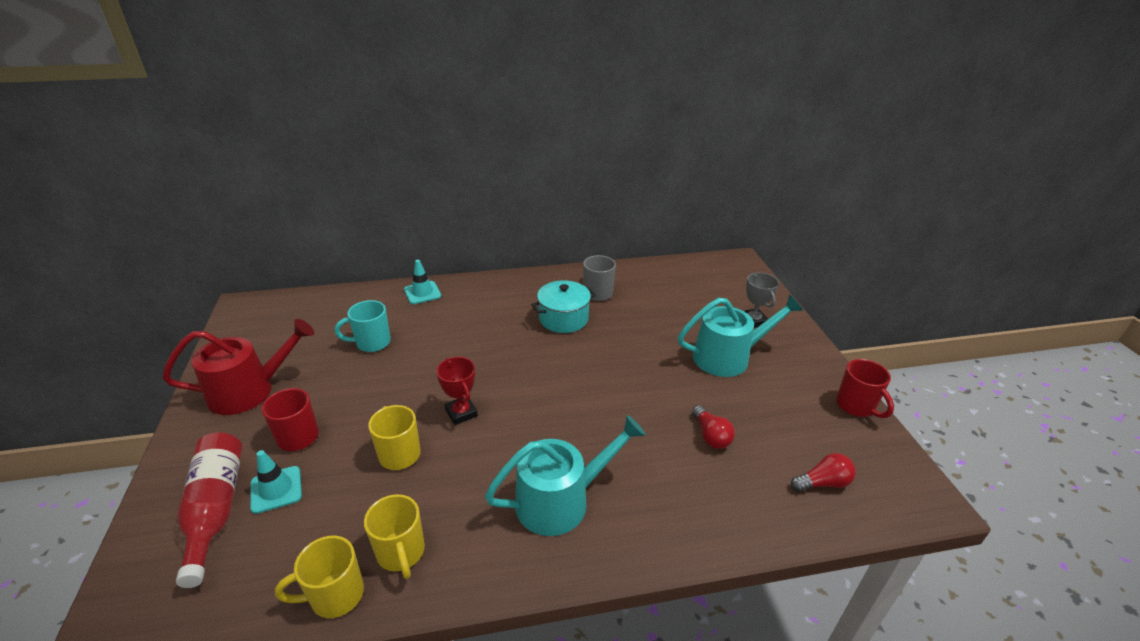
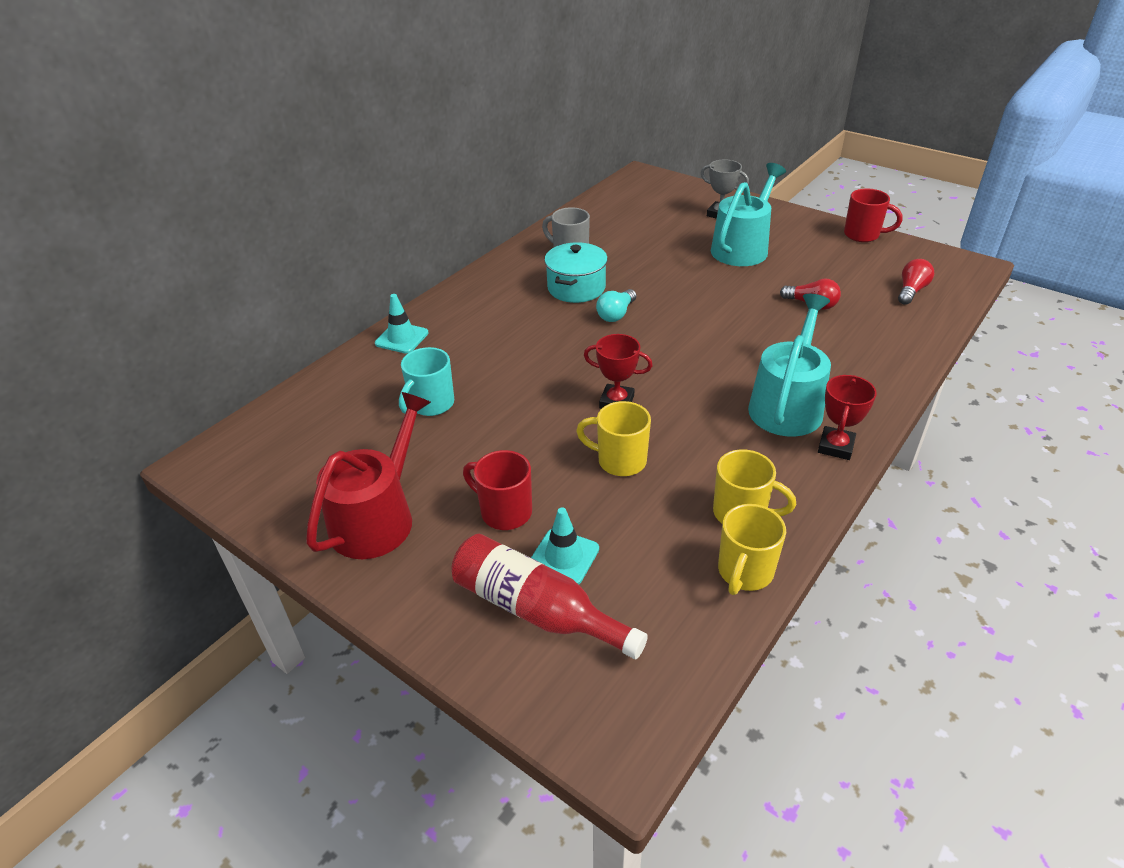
camera: 40 degrees left, 5 degrees up
none -> turquoise light bulb [596,289,636,322]
none -> red trophy [818,375,877,460]

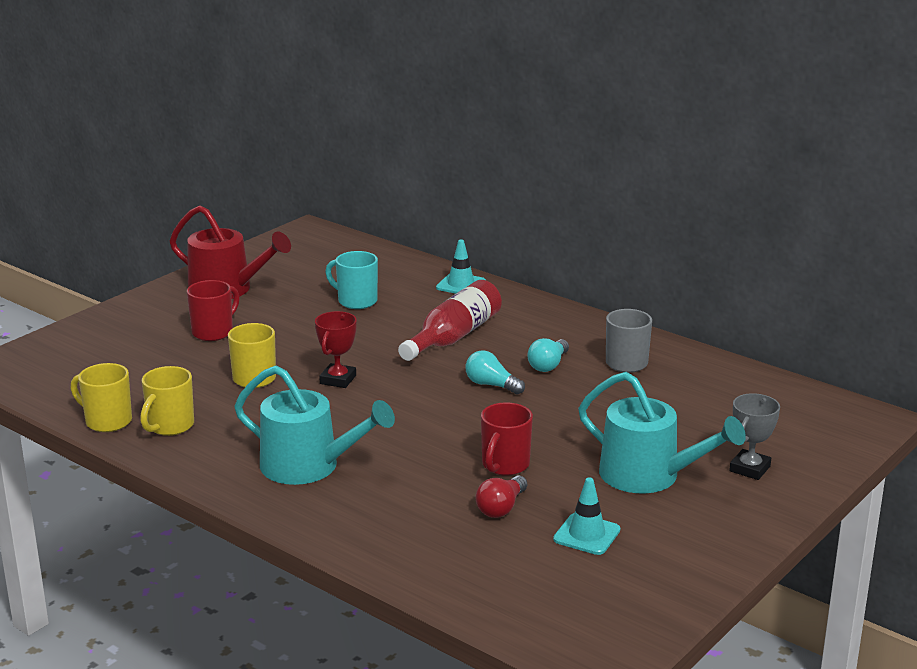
camera: 90 degrees right, 15 degrees down
red bottle [451,534,648,659] -> red bottle moved to [398,280,502,361]
turquoise traffic cone [531,507,599,585] -> turquoise traffic cone moved to [553,477,620,555]
turquoise pot [544,243,608,303] -> turquoise light bulb [528,338,569,372]
red trophy [818,375,877,460] -> none
red mug [844,188,902,242] -> red mug moved to [481,402,533,476]
red light bulb [898,259,934,305] -> none

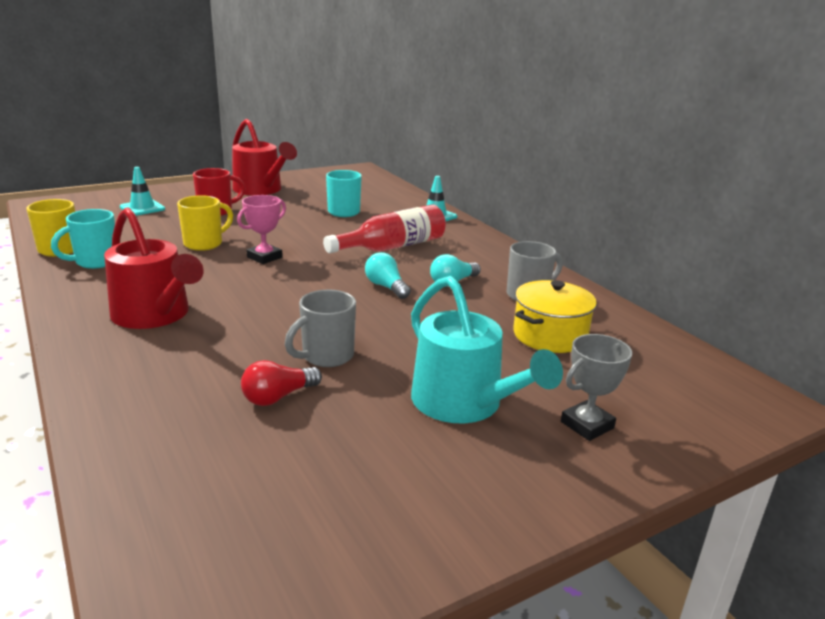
camera: 20 degrees right, 0 degrees up
yellow mug [140,366,194,436] -> turquoise mug [51,209,115,269]
turquoise watering can [234,366,395,485] -> red watering can [104,207,204,329]
red trophy [315,311,357,388] -> pink trophy [237,195,286,264]
red mug [481,402,533,476] -> grey mug [285,290,356,367]
turquoise traffic cone [553,477,620,555] -> turquoise traffic cone moved to [120,167,165,216]
none -> yellow pot [513,280,597,353]

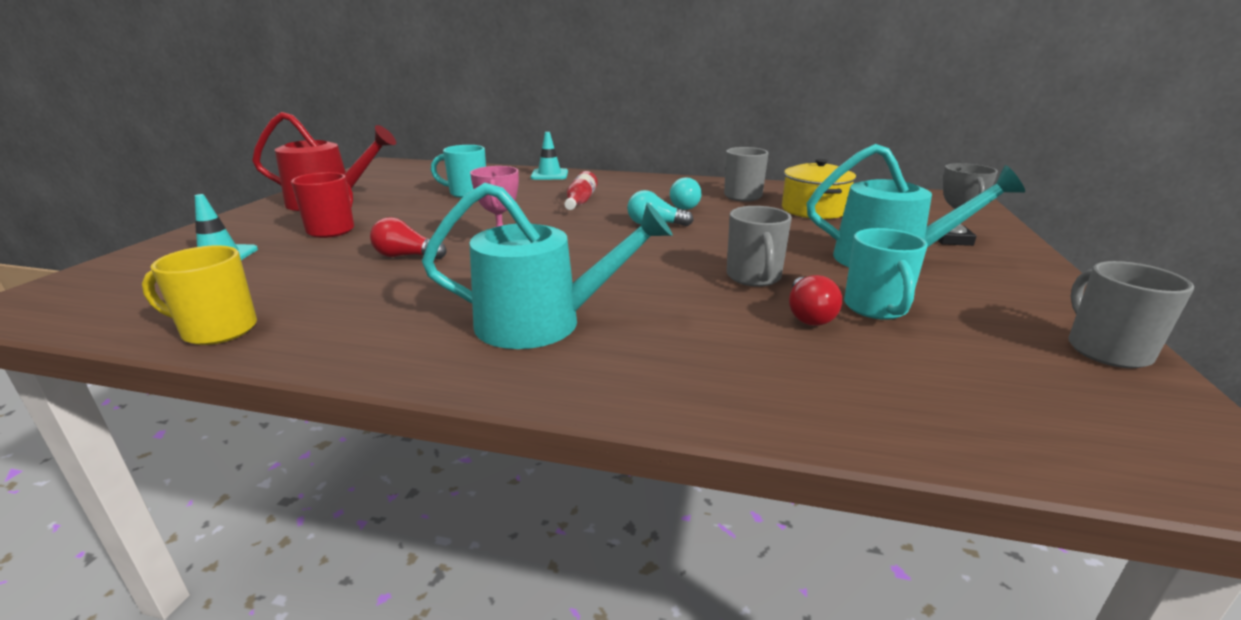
camera: 45 degrees left, 0 degrees up
turquoise mug [51,209,115,269] -> turquoise mug moved to [844,228,928,320]
red watering can [104,207,204,329] -> turquoise watering can [422,183,672,349]
yellow mug [177,195,233,251] -> red light bulb [370,217,447,259]
red bottle [323,204,446,253] -> red bottle [564,171,598,210], size x0.60
none -> grey mug [1068,261,1194,368]

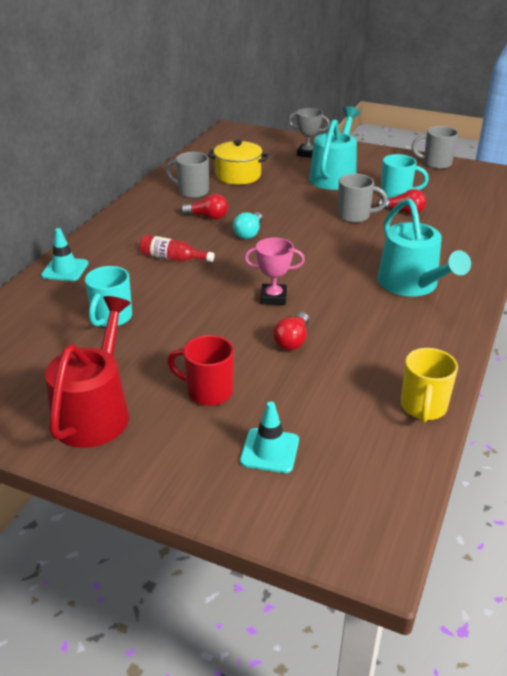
camera: 80 degrees left, 10 degrees up
turquoise watering can [422,183,672,349] -> turquoise watering can turned 150 degrees clockwise [377,199,471,296]
turquoise light bulb [670,177,702,210] -> red light bulb [181,194,228,220]

